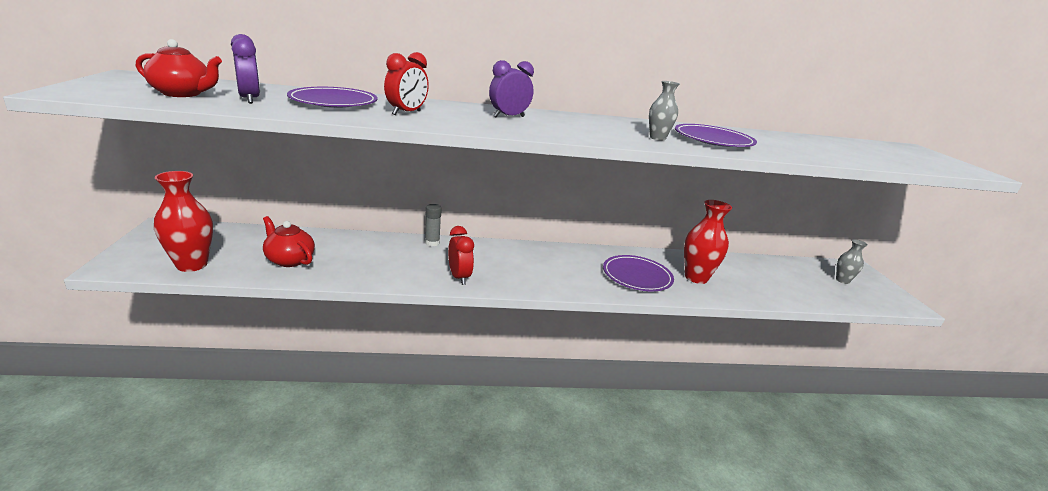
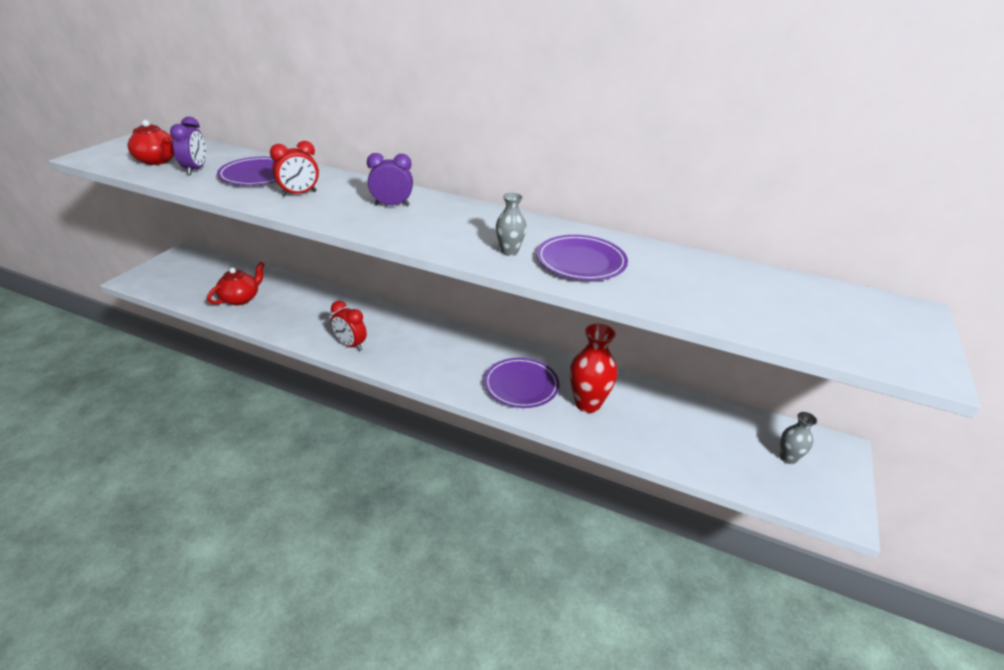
camera: 30 degrees right, 10 degrees up
red vase [154,171,213,272] -> none
red teapot [263,216,315,267] -> red teapot turned 60 degrees clockwise [207,262,265,305]
grey glue stick [425,204,442,247] -> none
red clock [448,226,474,285] -> red clock turned 120 degrees clockwise [331,301,367,351]

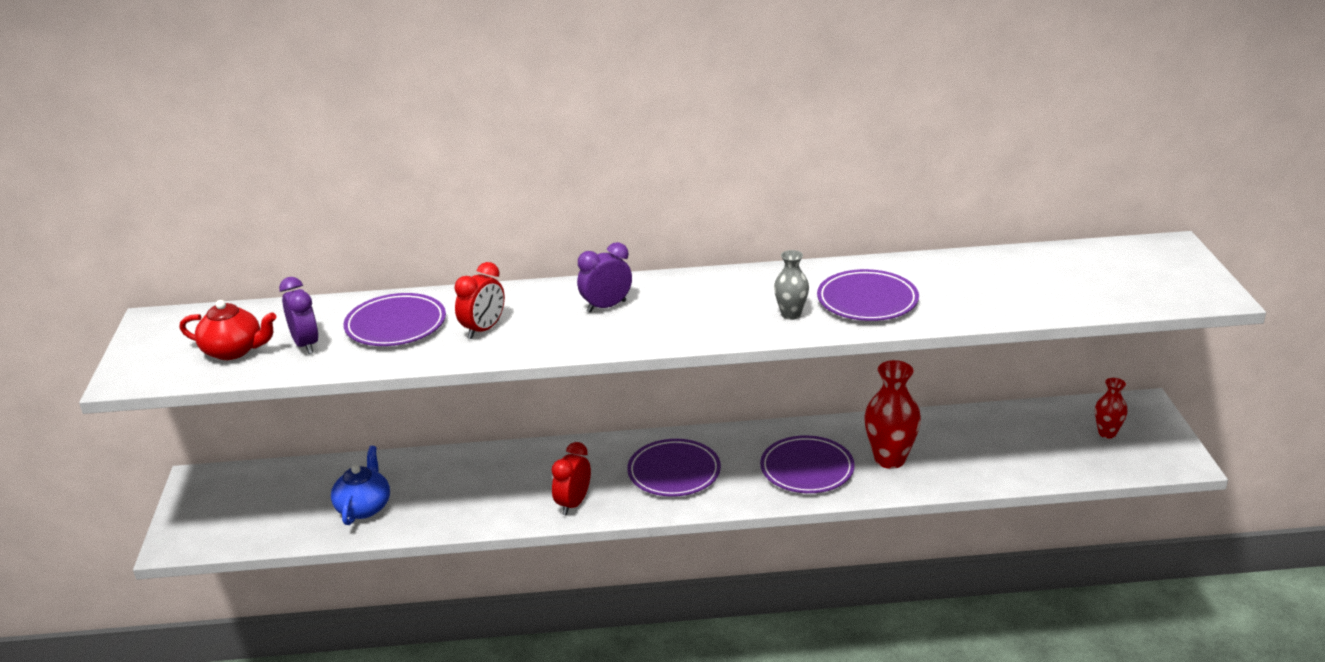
camera: 25 degrees left, 5 degrees down
red teapot [207,262,265,305] -> blue teapot [331,446,390,525]
red clock [331,301,367,351] -> red clock turned 105 degrees clockwise [552,442,591,515]
grey vase [780,412,817,464] -> red vase [1095,378,1128,438]
none -> purple plate [627,439,721,497]

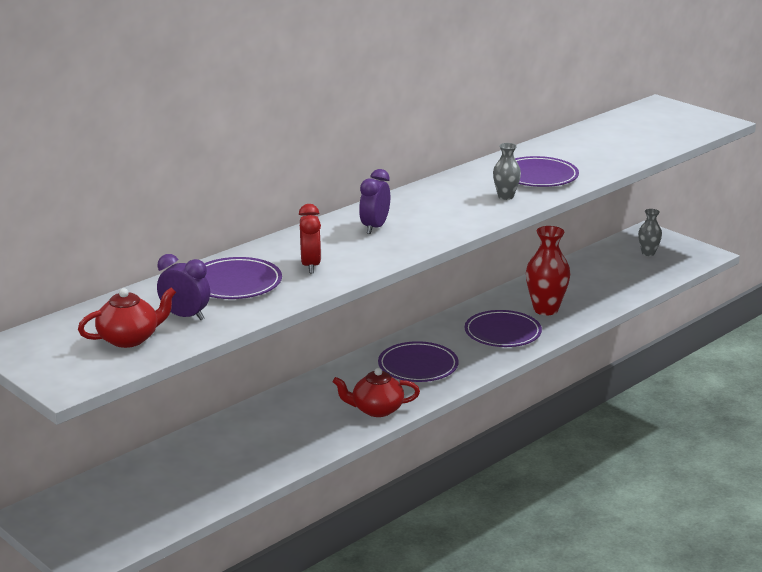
camera: 40 degrees left, 5 degrees down
blue teapot [331,446,390,525] -> none
red clock [552,442,591,515] -> red teapot [333,368,420,417]
red vase [1095,378,1128,438] -> grey vase [638,209,662,256]

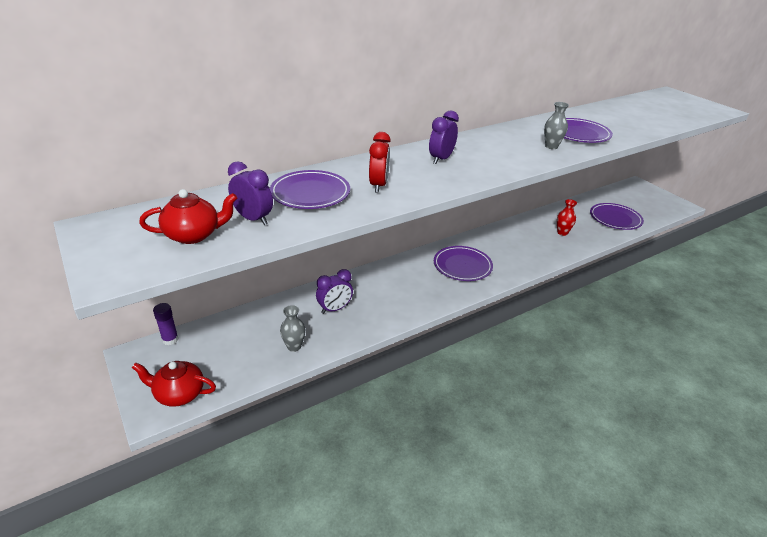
camera: 10 degrees right, 10 degrees up
red teapot [333,368,420,417] -> red teapot moved to [132,361,216,407]
purple plate [465,310,542,347] -> purple plate moved to [590,203,644,230]
red vase [526,226,570,315] -> red vase [557,199,577,236], size x0.58
grey vase [638,209,662,256] -> grey vase moved to [280,305,305,352]
none -> purple glue stick [153,303,179,345]
none -> purple clock [316,269,353,314]

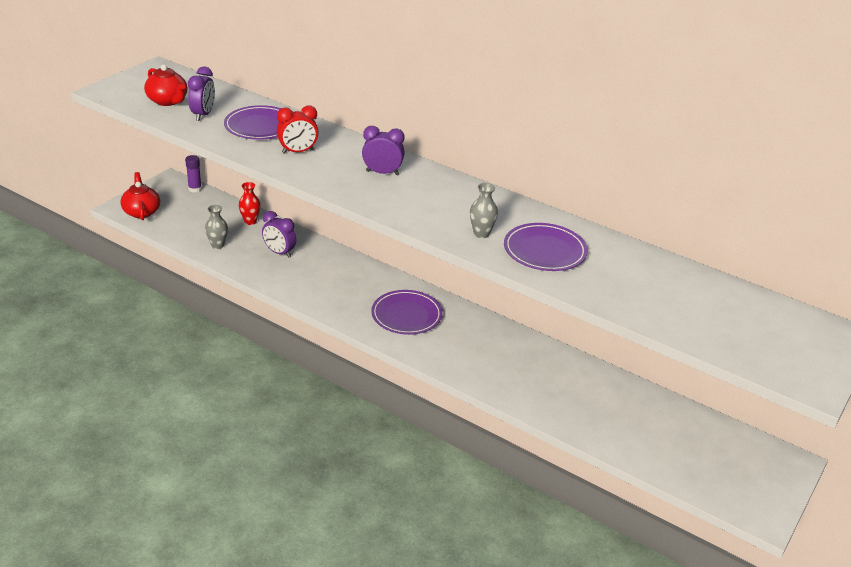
camera: 65 degrees right, 0 degrees up
red vase [557,199,577,236] -> red vase moved to [239,182,261,225]
purple plate [590,203,644,230] -> none

